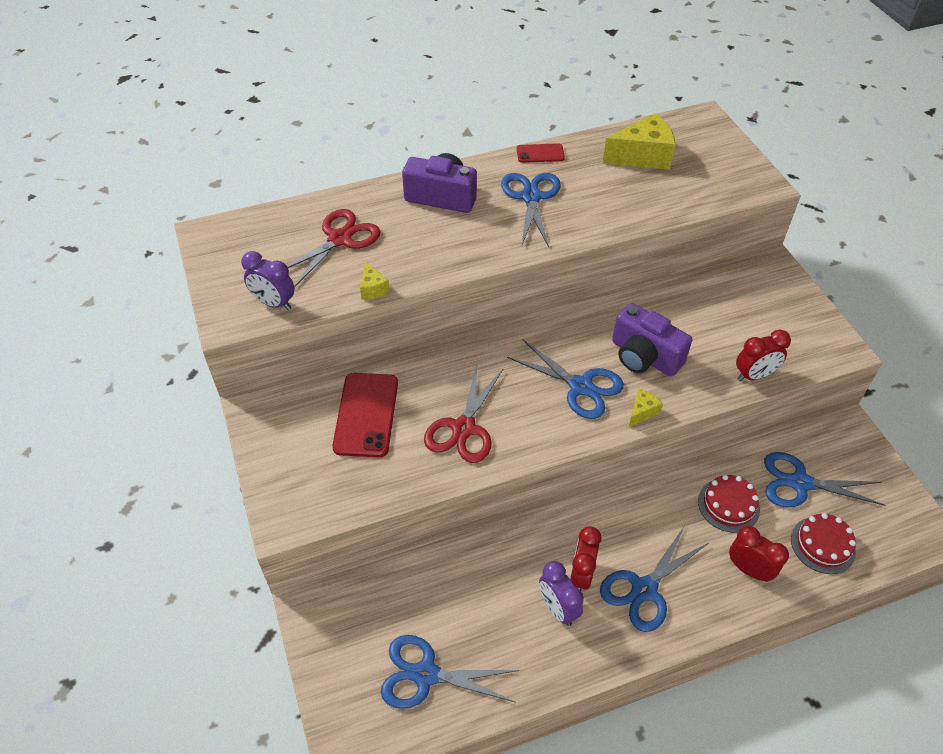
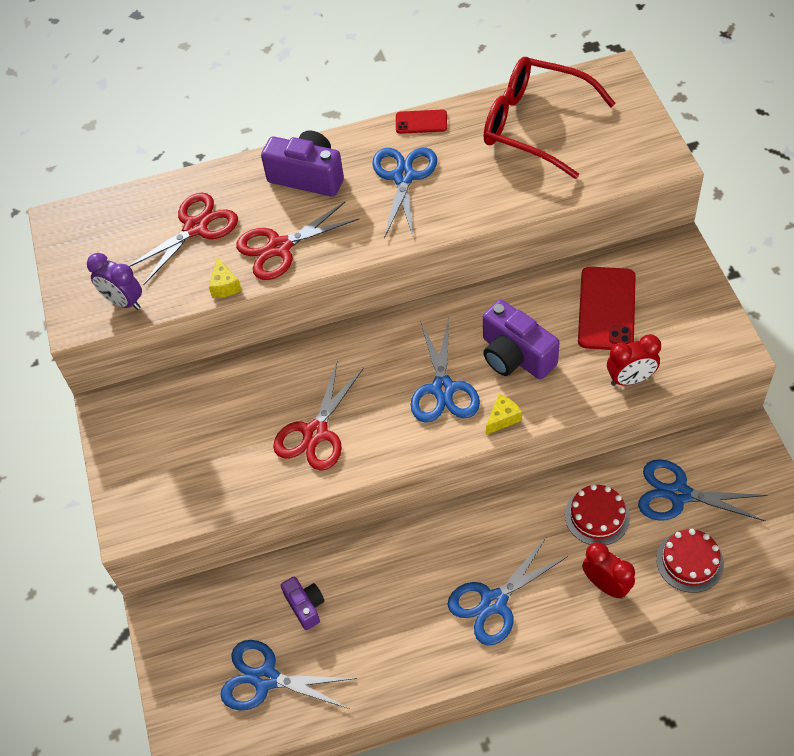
camera: 10 degrees right, 5 degrees up
red phone [332,373,398,457] -> red phone moved to [578,267,636,350]
blue scissors [507,340,624,419] -> blue scissors turned 45 degrees clockwise [411,318,480,423]
purple clock [539,561,584,626] -> none
red clock [570,526,601,591] -> none
yellow cheese [602,113,675,170] -> red glasses [483,57,616,179]
none -> red scissors [236,201,359,280]
none -> purple camera [281,576,325,630]

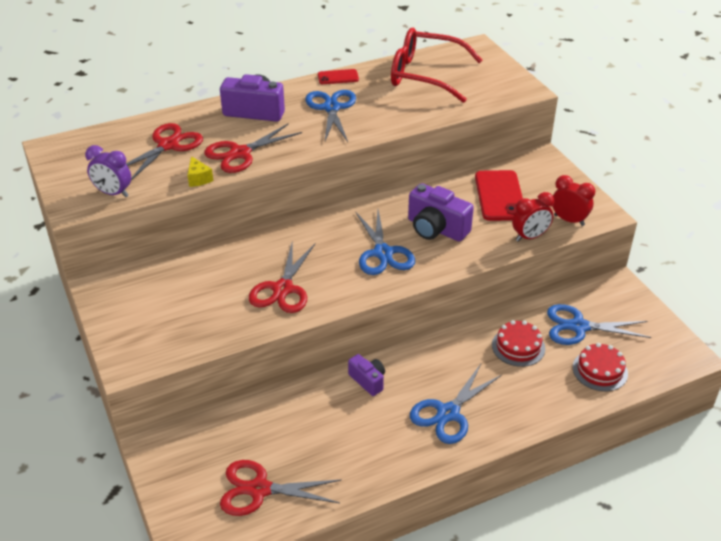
camera: 15 degrees left, 15 degrees down
blue scissors [220,640,357,711] -> red scissors [220,460,341,516]
purple camera [281,576,325,630] -> purple camera moved to [348,354,385,396]
yellow cheese [486,394,522,435] -> none
red clock [582,542,635,599] -> red clock moved to [552,175,595,226]

